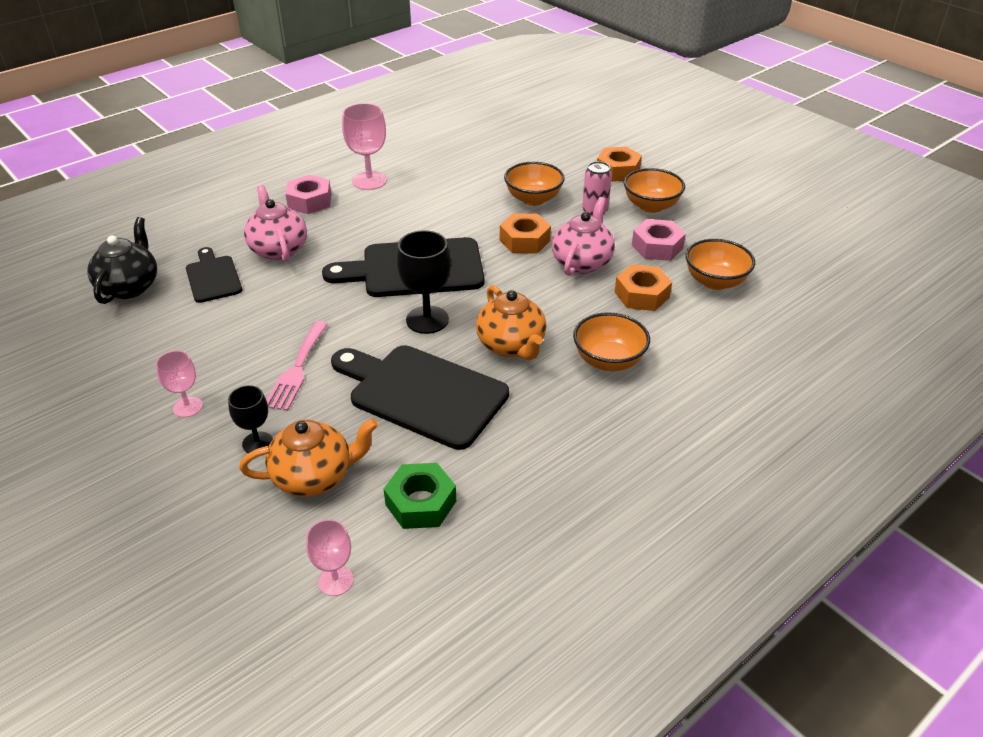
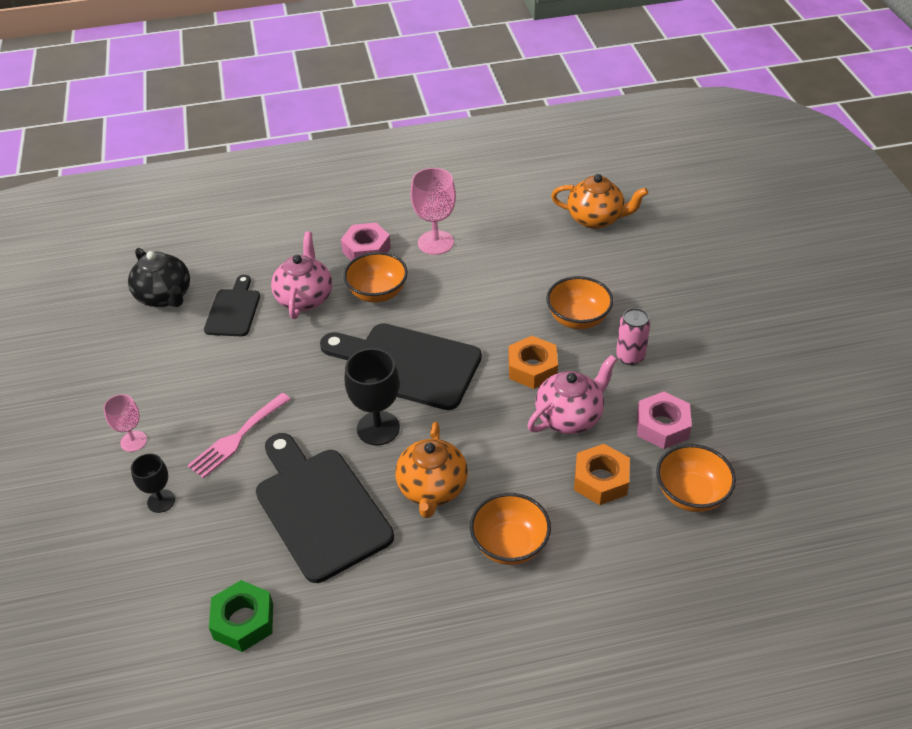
camera: 30 degrees right, 5 degrees up
black teapot [87,217,157,304] -> black teapot turned 105 degrees clockwise [128,248,190,307]
orange teapot [239,418,378,497] -> orange teapot moved to [551,174,648,229]
pink goblet [306,519,354,596] -> none
orange nut [597,146,642,182] -> none
orange bowl [624,168,685,213] -> orange bowl moved to [343,252,408,303]

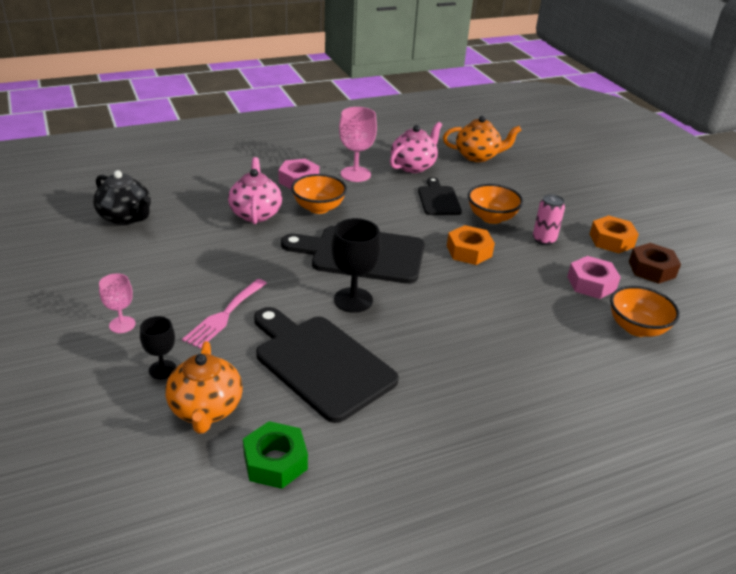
camera: 15 degrees left, 10 degrees down
black cutting board [204,275,260,336] -> black cutting board moved to [418,177,462,215]
orange teapot [395,422,468,518] -> orange teapot moved to [165,341,243,434]
orange bowl [470,493,551,565] -> none
pink teapot [528,355,617,434] -> pink teapot moved to [390,122,442,173]
orange nut [574,444,630,505] -> orange nut moved to [590,215,639,253]
none -> brown nut [629,243,681,284]

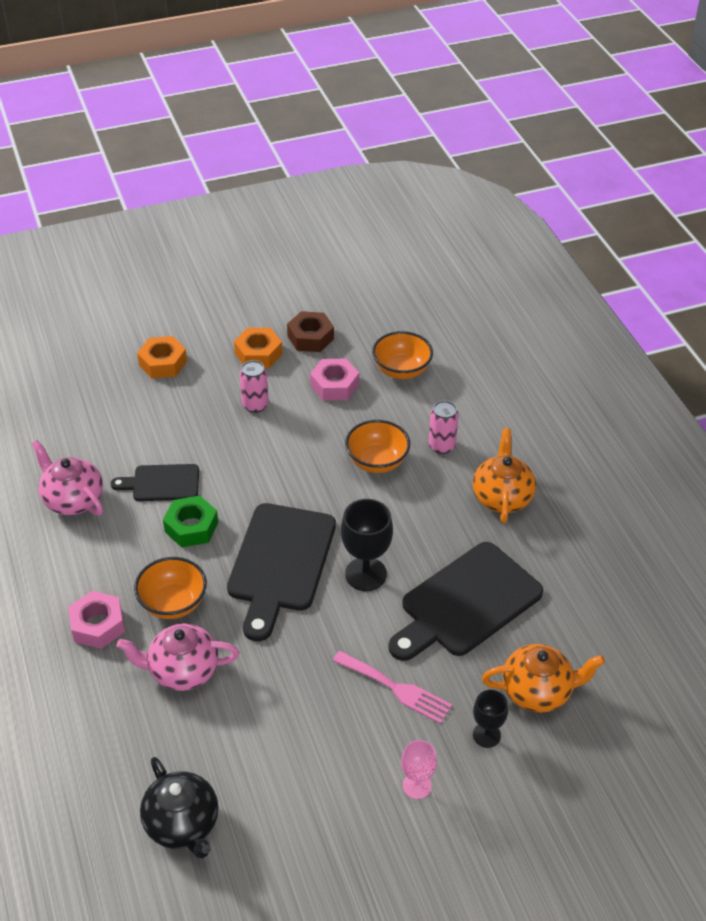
camera: 85 degrees left, 10 degrees up
black teapot [93,170,151,225] -> black teapot turned 105 degrees clockwise [140,757,219,858]
green nut [243,421,308,489] -> green nut moved to [163,496,218,548]
pink goblet [339,107,377,182] -> none
orange teapot [443,116,521,162] -> orange teapot moved to [473,428,536,523]
orange nut [447,225,495,265] -> orange nut moved to [137,336,187,379]
orange bowl [468,184,523,224] -> orange bowl moved to [345,420,410,473]
none -> pink can [429,401,459,454]

